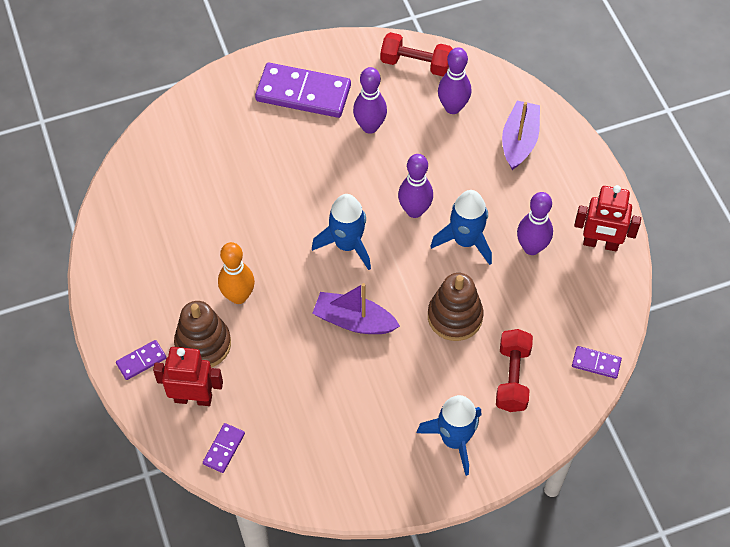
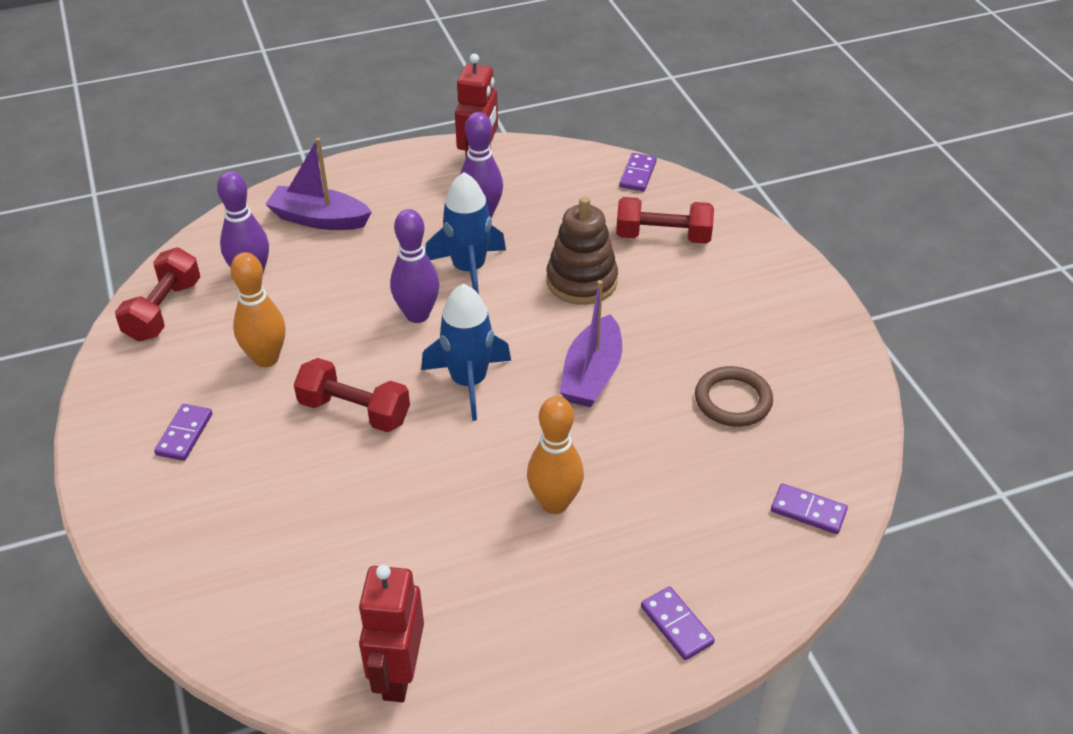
camera: 90 degrees left, 15 degrees down
red robot [153,347,223,406] -> red robot moved to [358,565,424,702]
brown stacking toy [174,301,231,367] -> none
purple domino [255,63,351,118] -> purple domino [154,404,212,461], size x0.46
purple bowling pin [353,67,387,134] -> orange bowling pin [230,252,286,367]
blue rocket [417,395,481,476] -> none
none -> red dumbbell [294,358,410,432]
none -> brown ring [695,366,773,427]

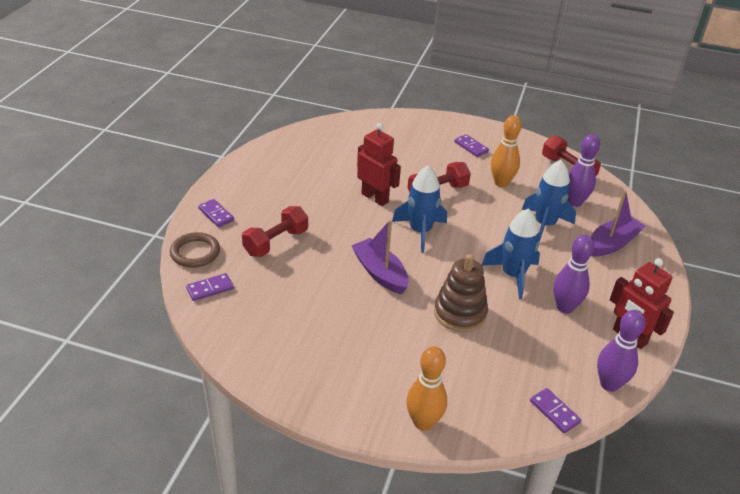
camera: 125 degrees right, 5 degrees down
red robot [358,565,424,702] -> red robot moved to [357,123,401,206]
purple bowling pin [390,209,439,323] -> purple bowling pin moved to [597,310,646,392]
orange bowling pin [527,396,584,514] -> orange bowling pin moved to [406,346,447,431]
red dumbbell [616,197,714,244] -> red dumbbell moved to [242,206,308,257]
purple domino [641,586,715,660] -> purple domino turned 45 degrees clockwise [198,199,234,227]
brown ring [695,366,773,427] -> brown ring moved to [170,232,220,268]
none -> blue rocket [522,160,576,242]

